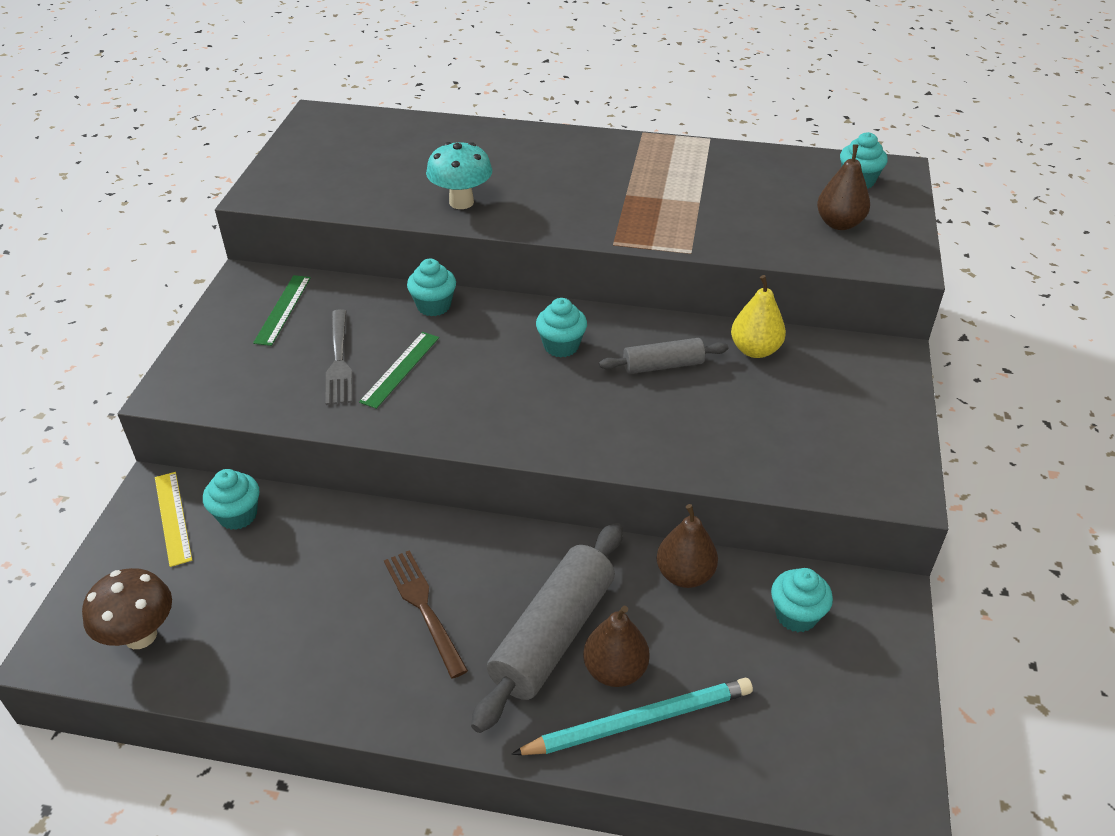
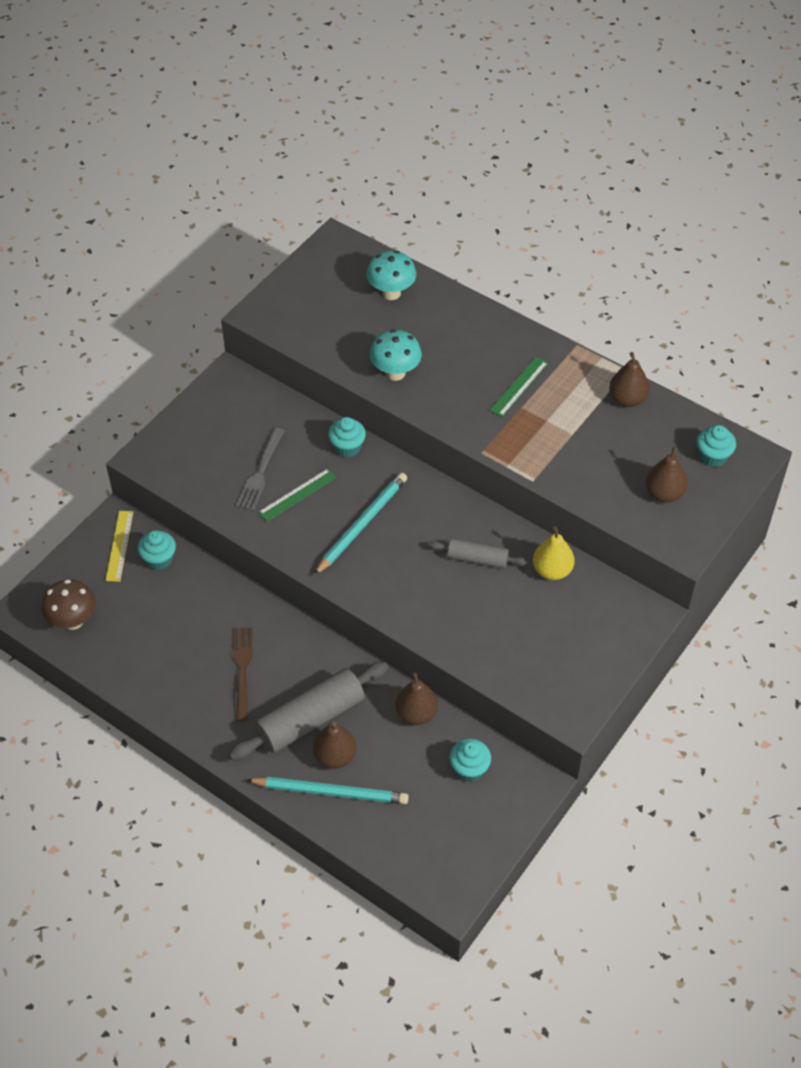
camera: 25 degrees right, 10 degrees up
green ruler [253,275,311,346] -> green ruler moved to [490,357,548,417]
turquoise cupcake [536,298,587,357] -> none
none -> turquoise pencil [314,473,407,575]
none -> turquoise mushroom [366,250,416,300]
none -> brown pear [609,352,650,407]

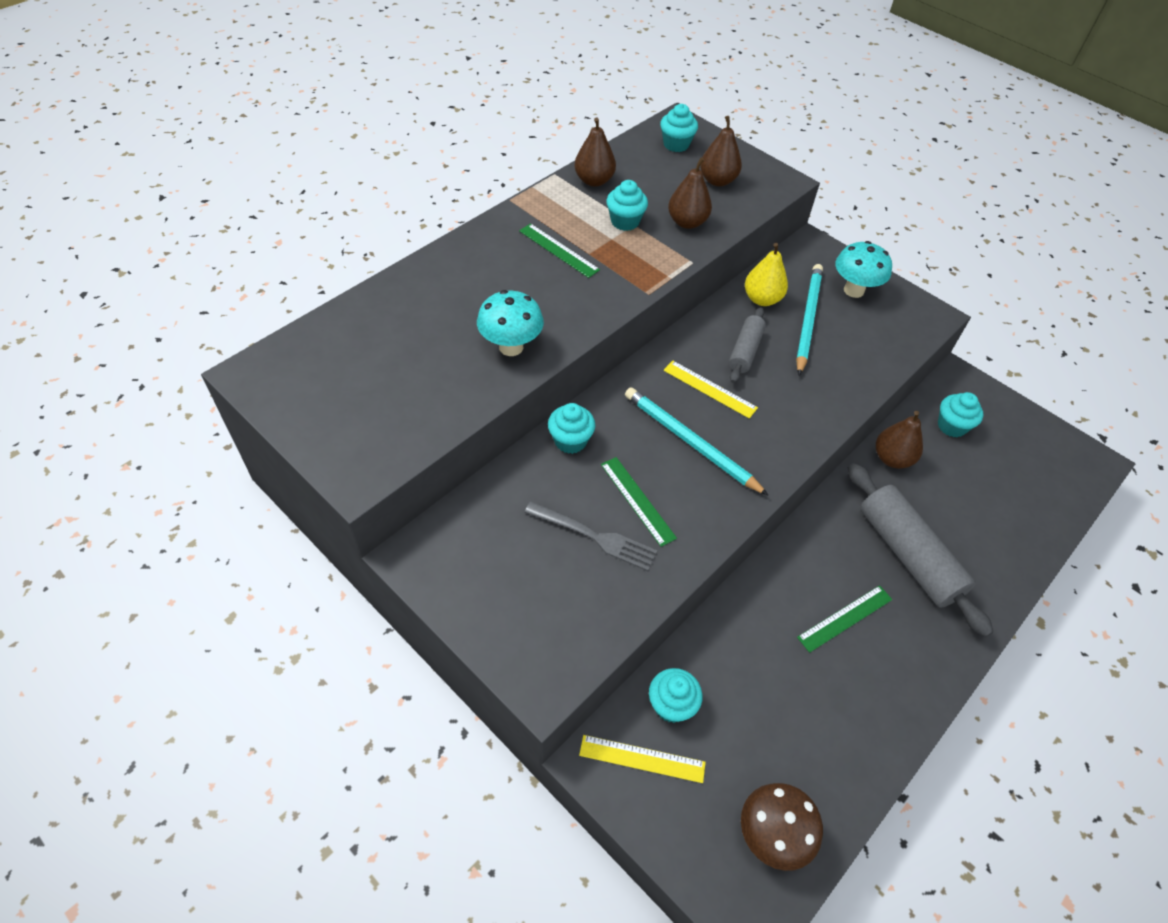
camera: 85 degrees left, 0 degrees up
brown fork [233,627,253,722] -> green ruler [797,585,892,653]
turquoise pencil [247,777,409,804] -> turquoise pencil moved to [796,264,823,376]
brown pear [313,722,356,769] -> brown pear moved to [668,158,712,229]
turquoise mushroom [366,250,416,300] -> turquoise mushroom moved to [836,241,892,298]
none -> turquoise cupcake [606,180,648,231]
none -> yellow ruler [664,360,758,419]

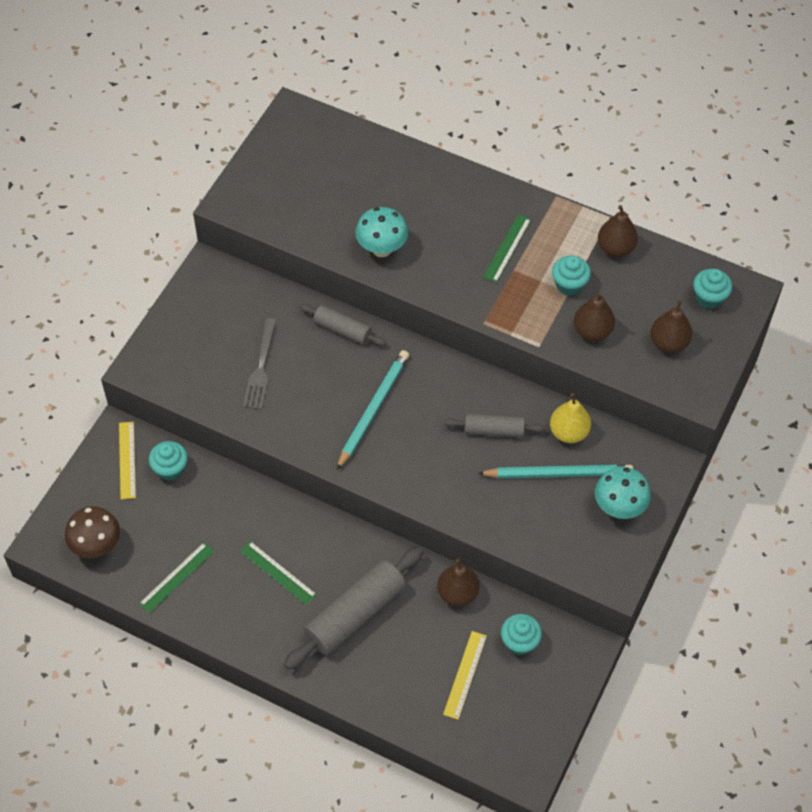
camera: 75 degrees right, 5 degrees up
turquoise cupcake [548,403,595,454] -> grey rolling pin [299,304,386,346]
green ruler [601,457,677,547] -> green ruler moved to [139,542,215,613]
yellow ruler [664,360,758,419] -> yellow ruler moved to [443,631,487,720]

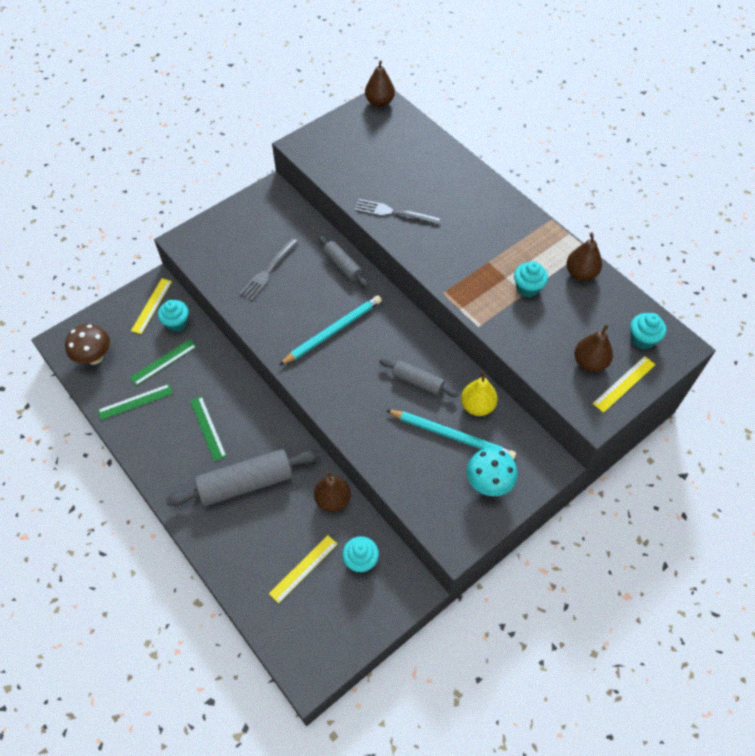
camera: 25 degrees right, 0 degrees up
turquoise mushroom [355,207,408,257] -> grey fork [354,199,441,224]
green ruler [483,214,531,283] -> green ruler moved to [130,339,197,386]
brown pear [574,293,615,341] -> brown pear moved to [365,60,395,107]
none -> yellow ruler [593,356,656,413]

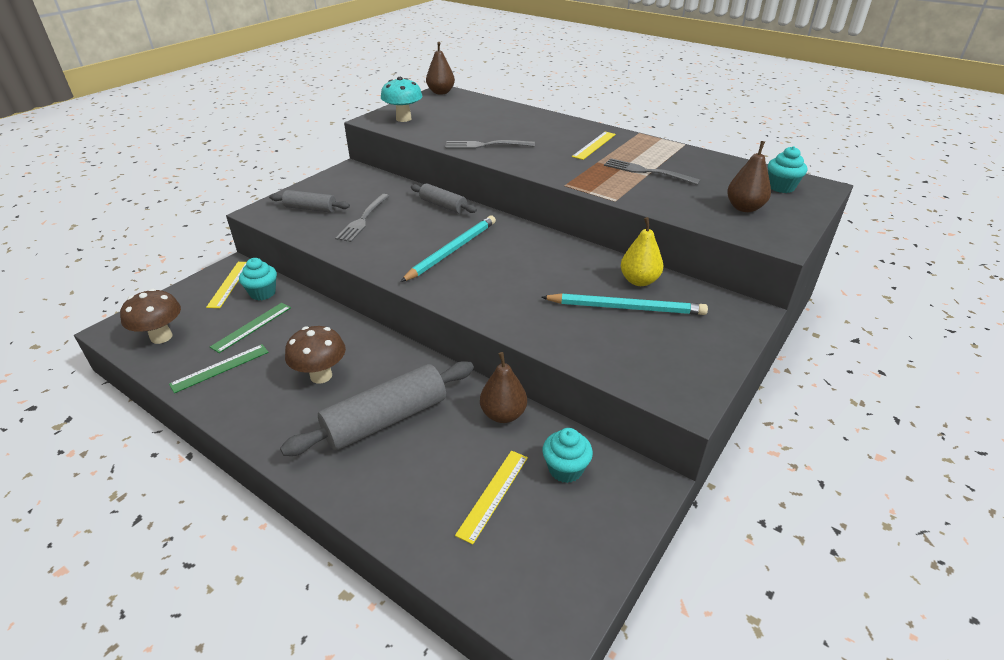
camera: 15 degrees left, 20 degrees down
green ruler [190,396,227,462] -> brown mushroom [285,326,346,384]
grey rolling pin [379,359,458,397] -> grey rolling pin moved to [269,190,350,213]
turquoise mushroom [467,447,518,496] -> turquoise mushroom moved to [381,77,422,122]
turquoise cupcake [514,261,548,298] -> grey fork [604,158,701,185]
brown pear [566,232,602,281] -> none
yellow ruler [593,356,656,413] -> yellow ruler moved to [572,132,616,160]

